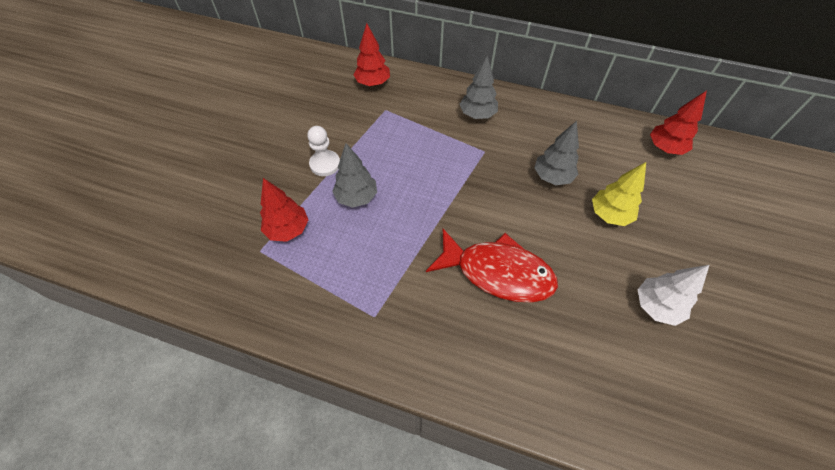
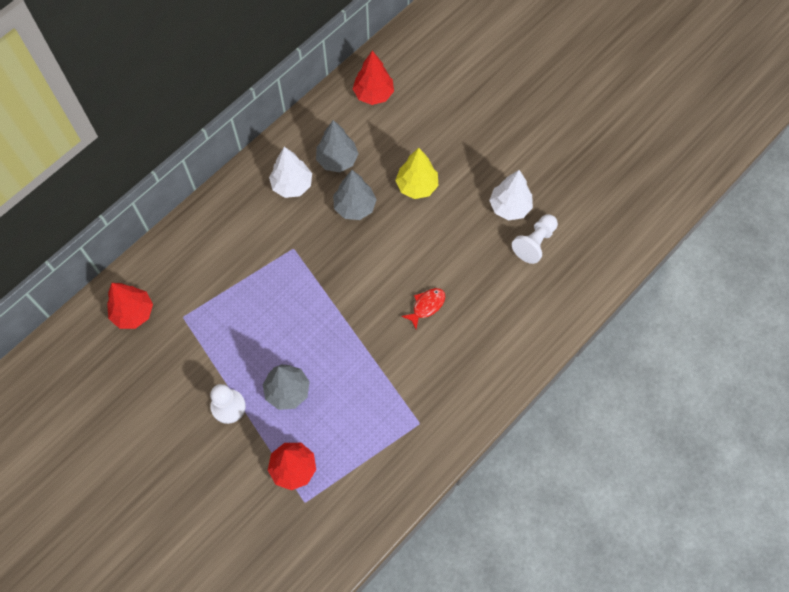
camera: 65 degrees left, 10 degrees up
red fish [426,229,558,303] -> red fish [401,288,445,329], size x0.43
grey tree [460,56,498,119] -> grey tree moved to [316,120,359,172]
none -> white tree [269,147,312,198]
none -> white pawn [512,214,558,264]

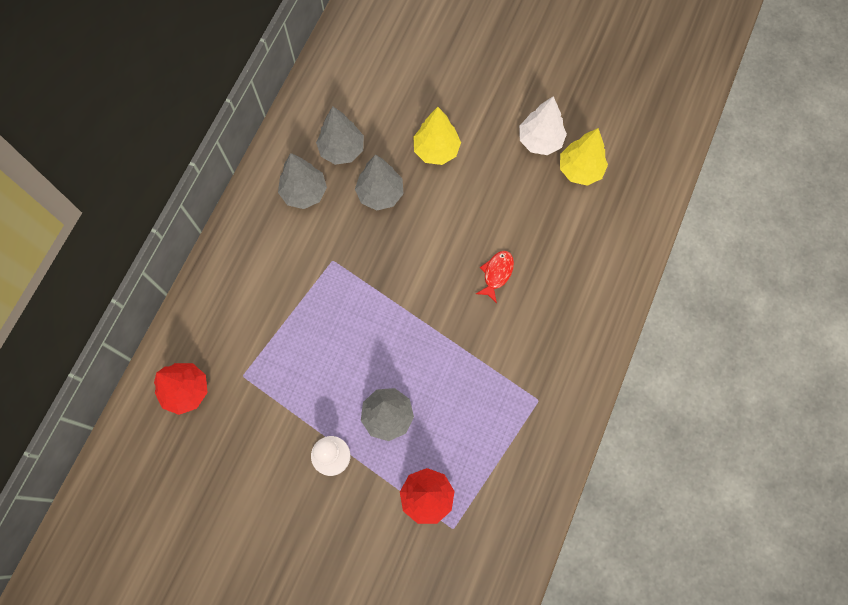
camera: 20 degrees left, 5 degrees up
white tree [269,147,312,198] -> grey tree [278,153,327,209]
red tree [353,51,394,105] -> none
white pawn [512,214,558,264] -> yellow tree [560,128,608,186]

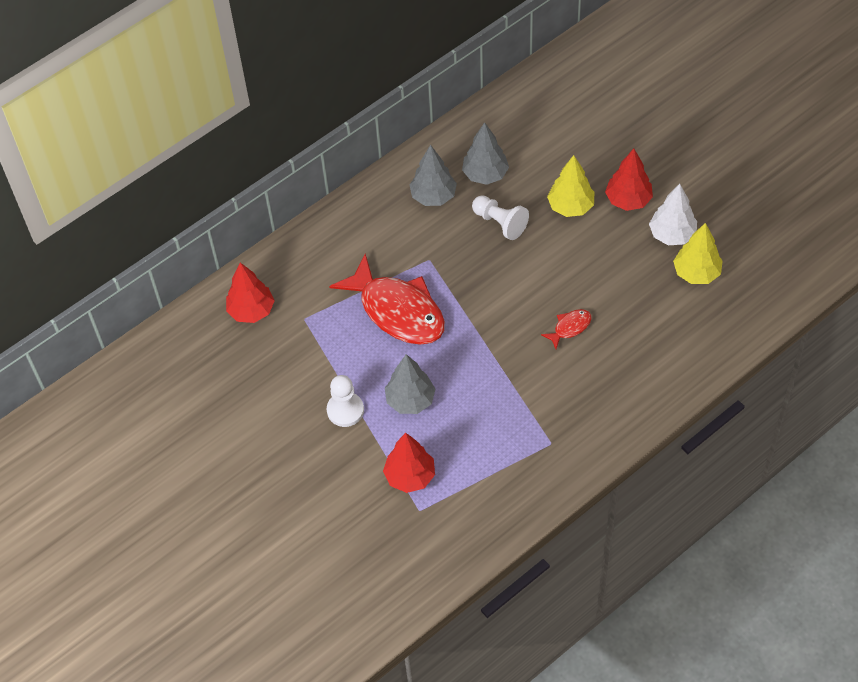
camera: 30 degrees right, 15 degrees down
grey tree [355,154,404,211] -> white pawn [472,195,529,240]
none -> red fish [329,254,445,345]
none -> red tree [605,149,653,211]

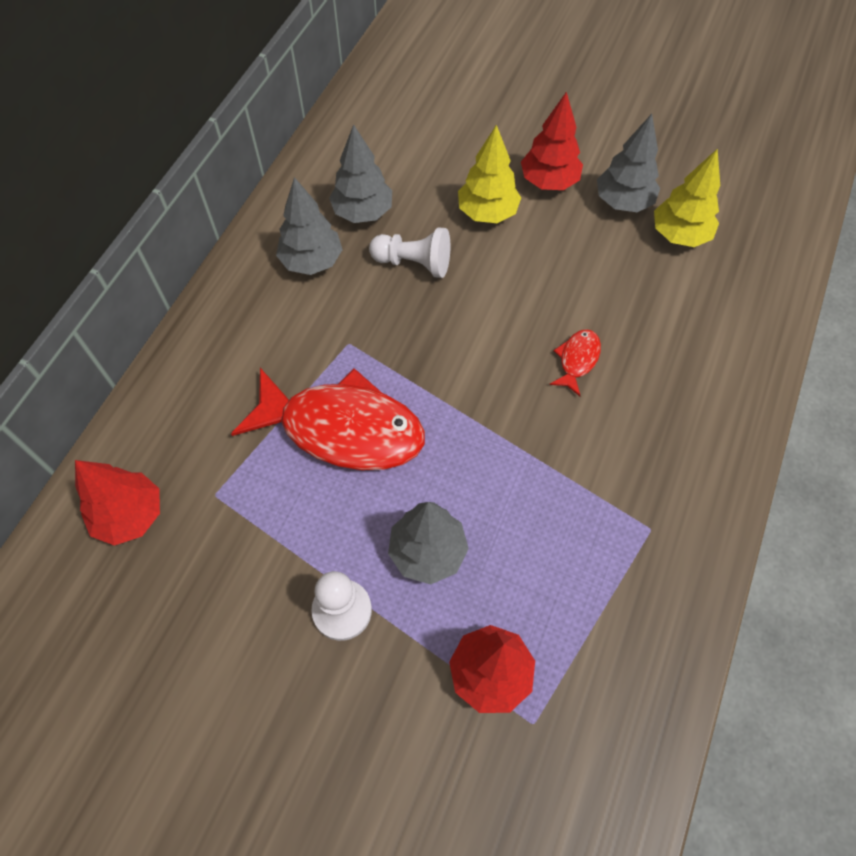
camera: 30 degrees left, 5 degrees up
white tree [649,184,697,245] -> grey tree [597,114,660,212]

